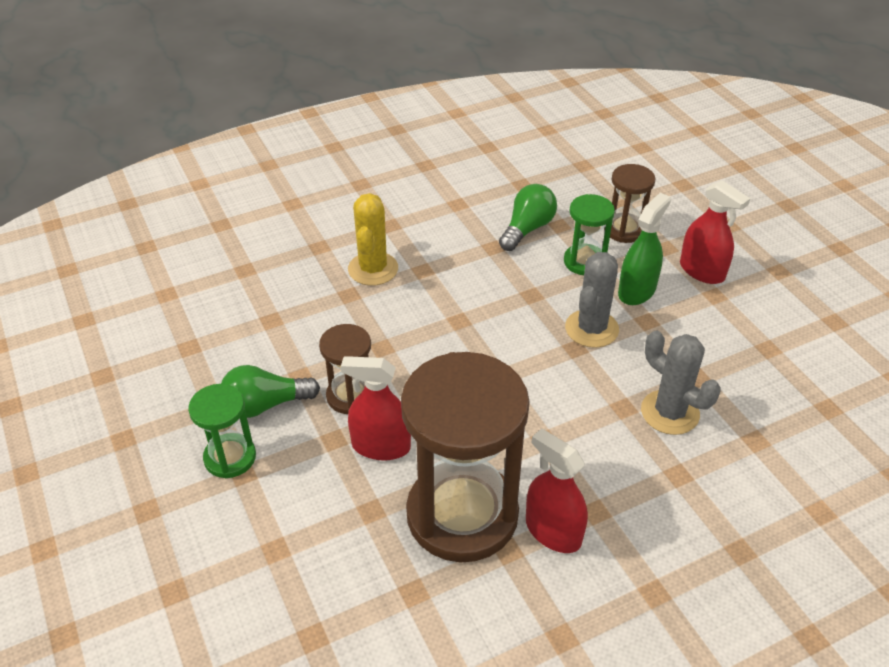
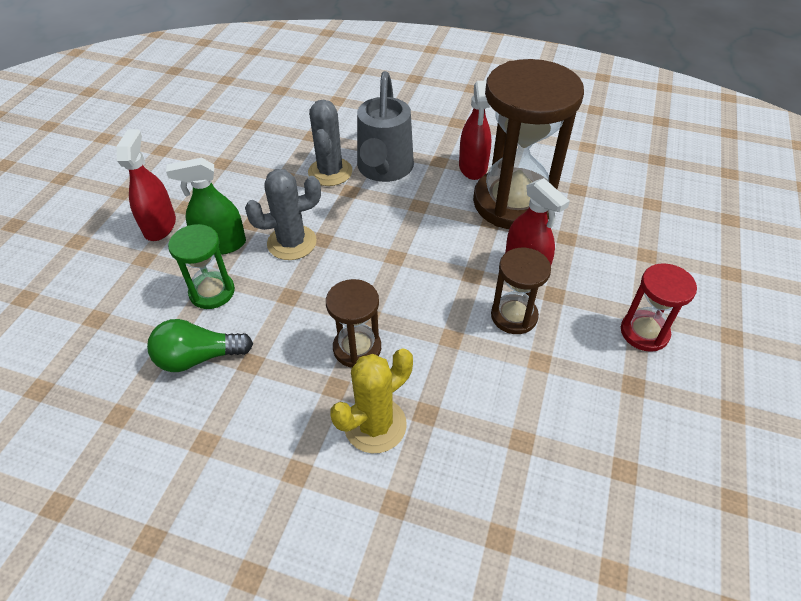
camera: 135 degrees left, 5 degrees up
green hourglass [188,384,256,478] -> red hourglass [621,263,697,352]
green light bulb [221,365,320,418] -> none
brown hourglass [604,164,655,243] -> brown hourglass moved to [326,279,381,368]
none -> grey watering can [357,71,414,182]

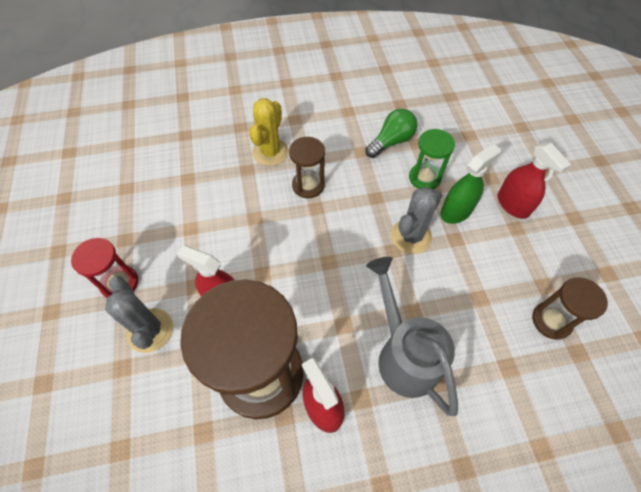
camera: 150 degrees right, 10 degrees up
grey cactus [308,100,353,186] -> grey cactus moved to [105,276,173,353]
brown hourglass [491,248,551,334] -> brown hourglass moved to [532,277,608,340]

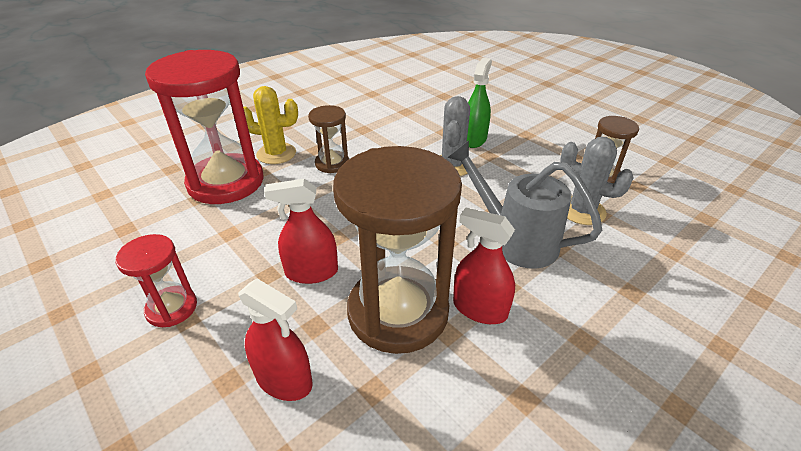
camera: 30 degrees left, 20 degrees down
grey cactus [105,276,173,353] -> grey cactus moved to [560,137,634,225]
yellow cactus [249,98,289,166] -> yellow cactus turned 75 degrees counterclockwise [243,86,298,164]
green light bulb [365,109,417,158] -> none
green hourglass [409,129,455,189] -> none
red spray bottle [498,143,571,219] -> red spray bottle moved to [238,278,313,401]
none -> red hourglass [145,50,264,204]

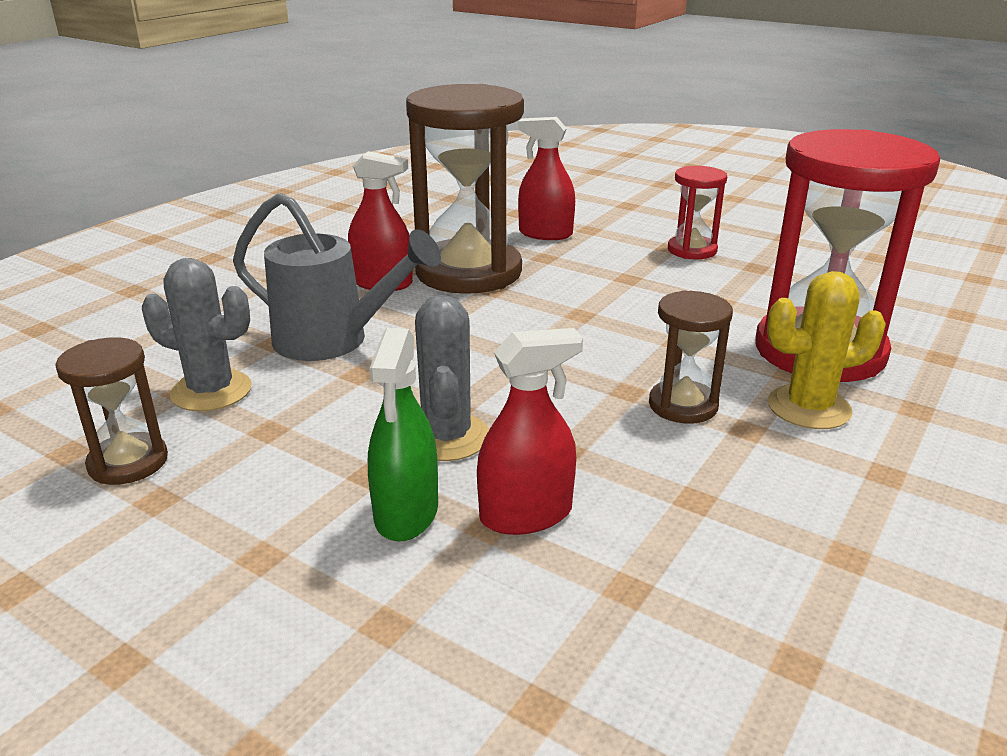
camera: 165 degrees right, 10 degrees down
red spray bottle [264,179,338,284] -> red spray bottle moved to [477,328,583,535]

